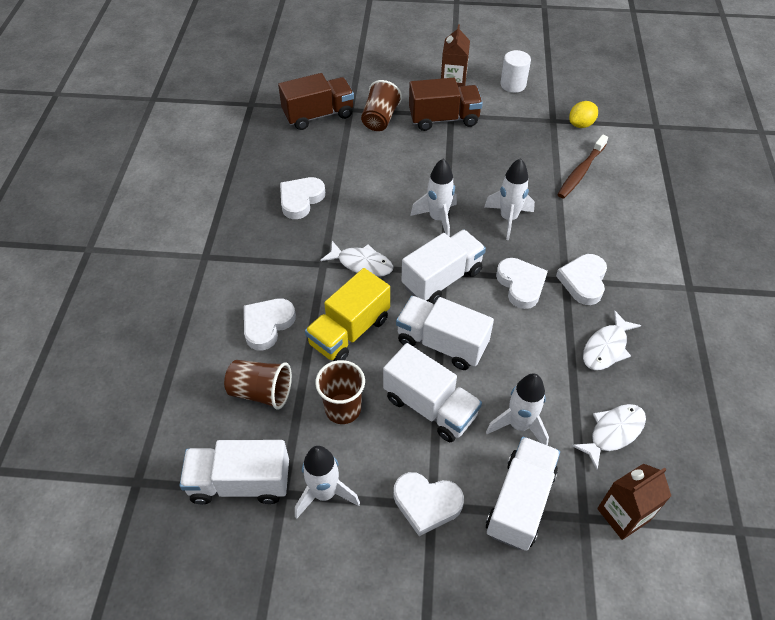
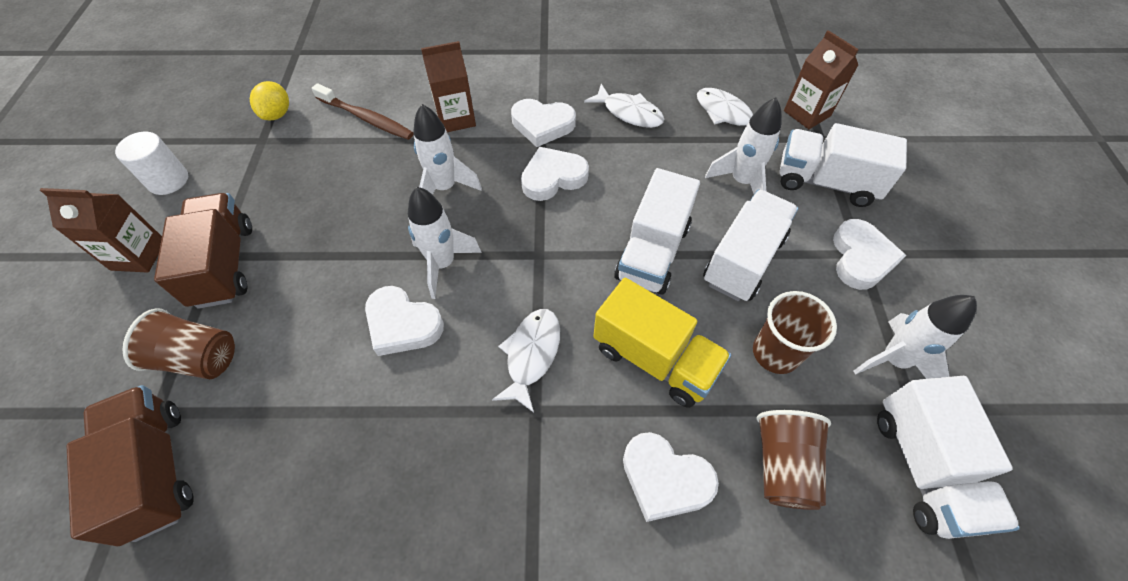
camera: 95 degrees left, 5 degrees up
white heart [280,177,325,219] -> white heart moved to [365,286,444,356]
white truck [402,229,486,304] -> none
yellow lemon [569,101,598,128] -> yellow lemon turned 45 degrees clockwise [250,81,289,120]
none -> brown carton [421,41,476,132]

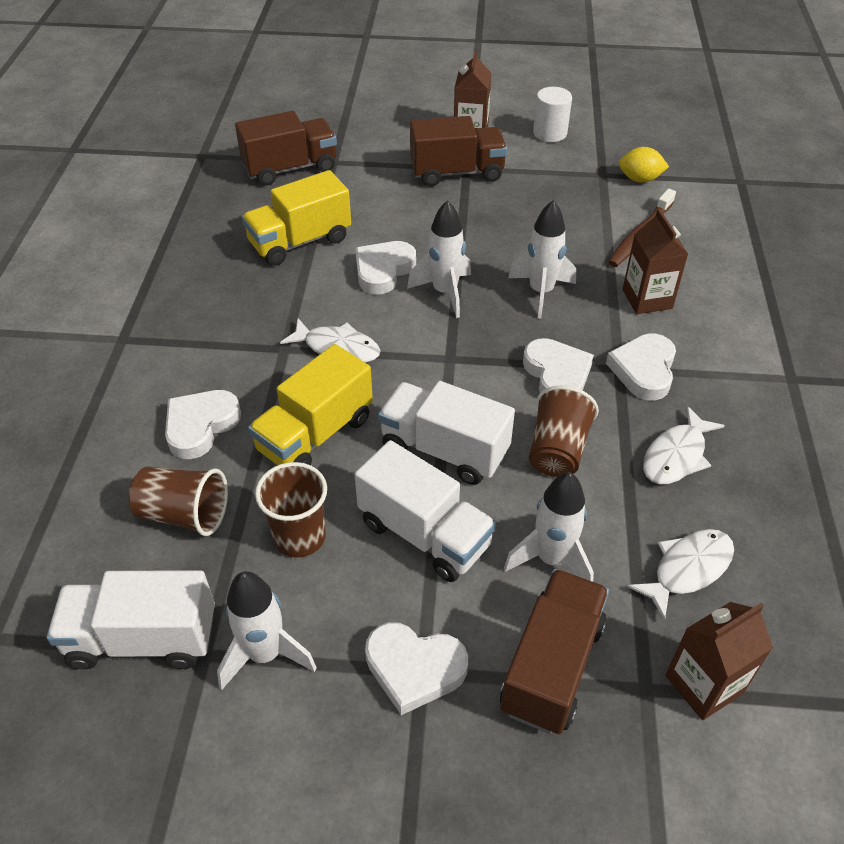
camera: 95 degrees right, 10 degrees down
brown cup [122,308,235,379] -> brown cup moved to [529,386,599,477]
white truck [780,123,907,207] -> brown truck [500,569,609,734]
none -> yellow truck [242,170,351,266]

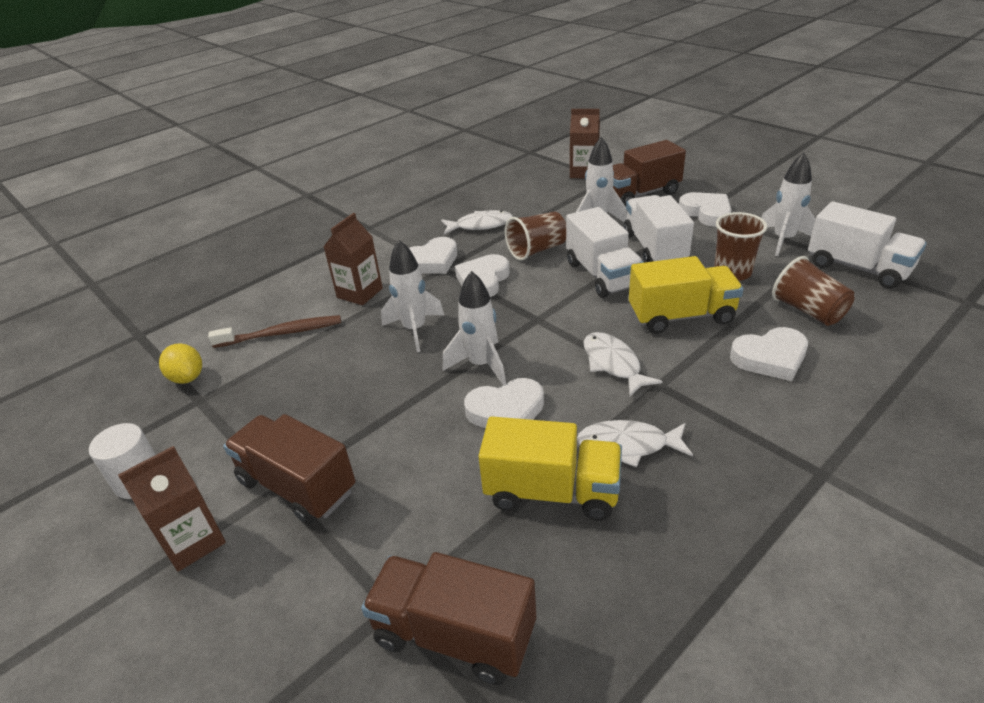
camera: 135 degrees left, 10 degrees down
white fish [627,529,734,621] -> white fish moved to [577,420,693,467]

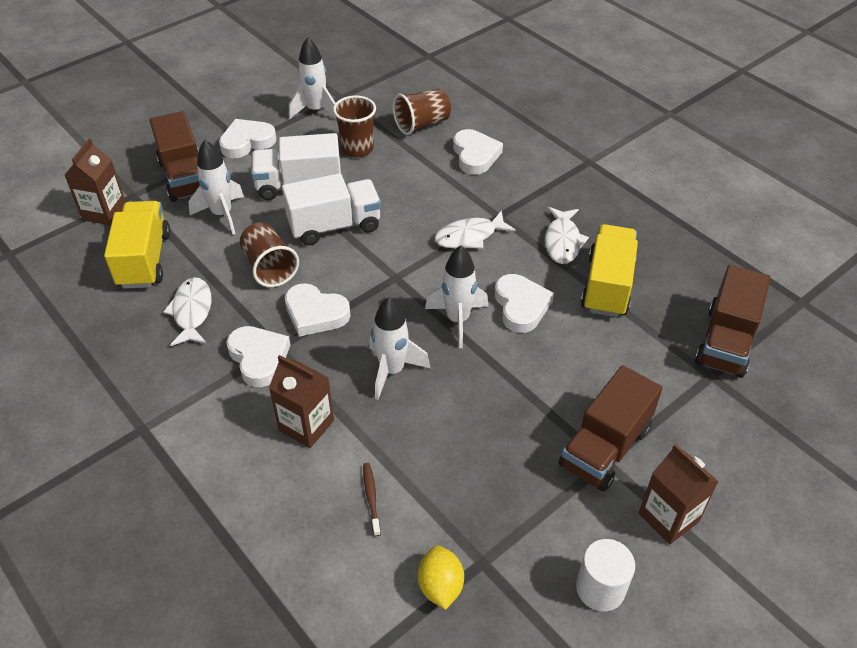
camera: 90 degrees left, 10 degrees up
yellow lemon [159,343,202,384] -> yellow lemon turned 60 degrees counterclockwise [418,545,464,610]
brown toothbrush [208,315,341,348] -> brown toothbrush [363,463,381,536], size x0.54
yellow truck [629,256,744,334] -> yellow truck moved to [104,201,171,289]
white truck [808,201,927,289] -> none

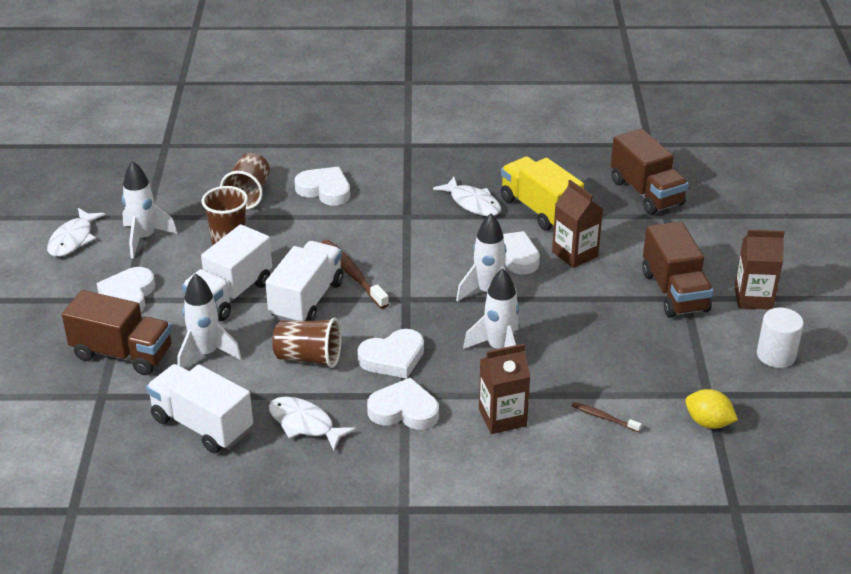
camera: 50 degrees left, 10 degrees down
brown carton [64,138,126,225] -> brown carton moved to [552,180,603,268]
yellow truck [104,201,171,289] -> white truck [146,364,253,454]
white fish [434,210,516,249] -> white fish moved to [47,208,106,257]
none -> brown toothbrush [321,240,389,309]

